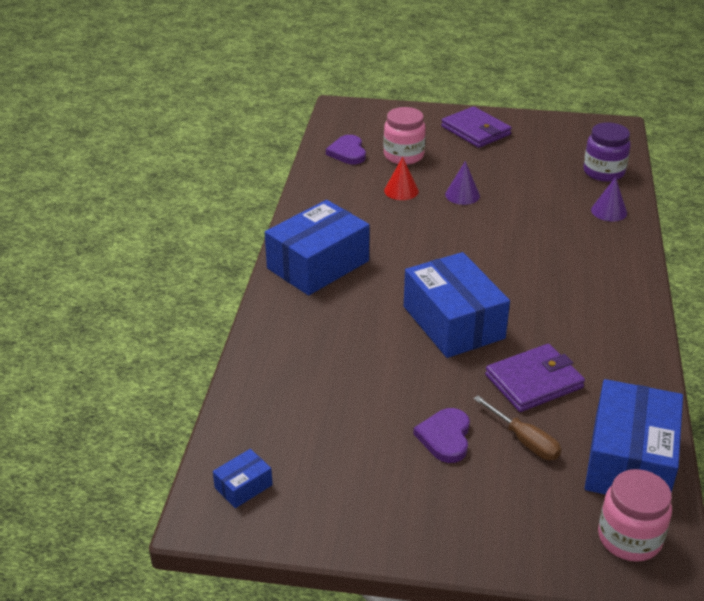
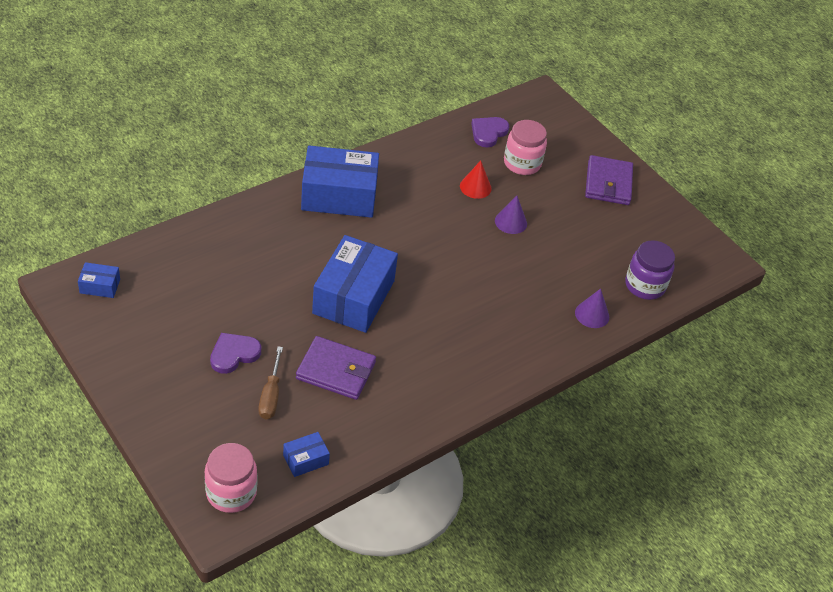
camera: 40 degrees right, 10 degrees up
blue box [585,379,683,495] -> blue box [283,432,330,477], size x0.44

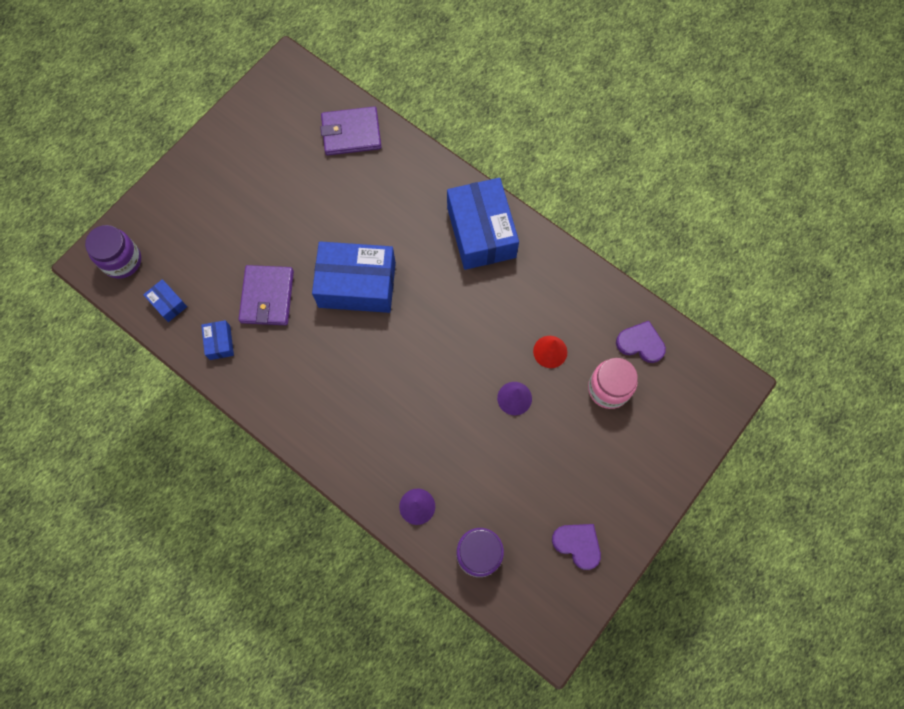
camera: 80 degrees right, 25 degrees up
blue box [78,262,120,298] -> blue box moved to [201,320,234,360]
pink jar [205,443,257,513] -> purple jar [85,225,141,279]
purple heart [210,333,261,374] -> purple heart moved to [552,524,601,570]
brown screwdriver [259,346,283,419] -> none
purple wallet [585,155,633,205] -> purple wallet moved to [320,106,382,155]

